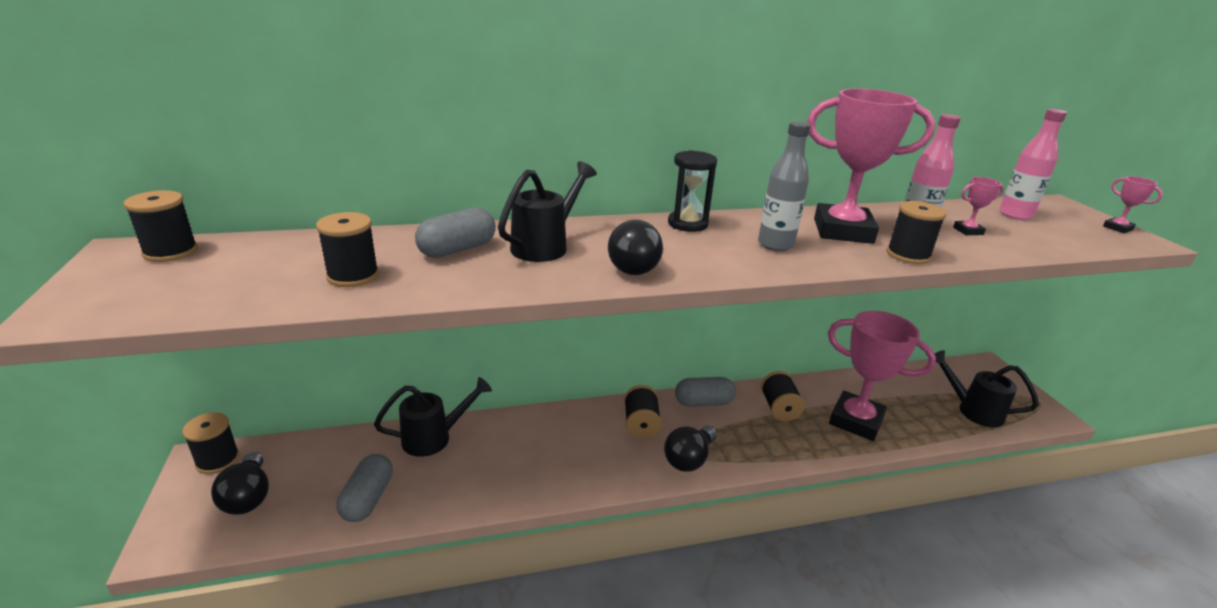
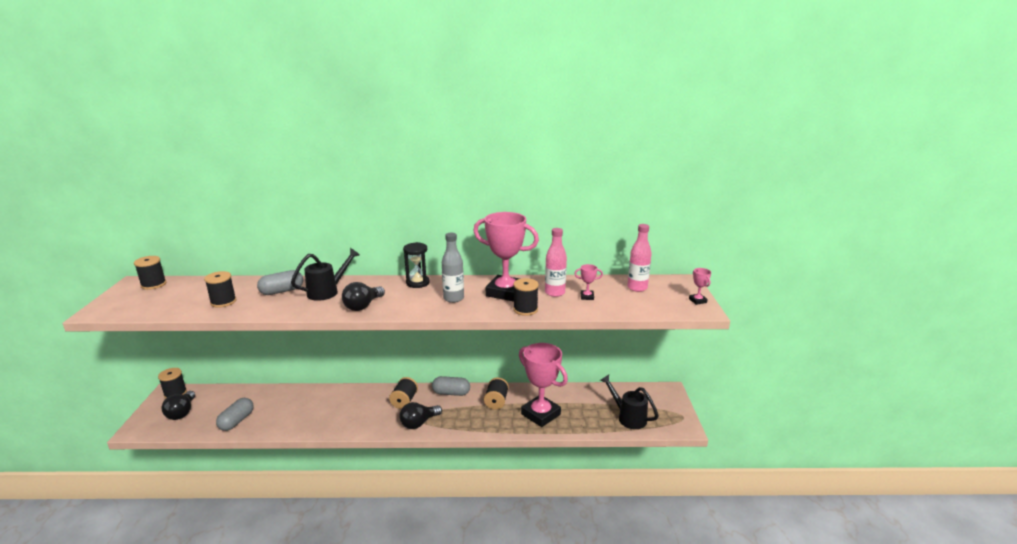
camera: 15 degrees right, 5 degrees down
black watering can [374,377,492,457] -> none

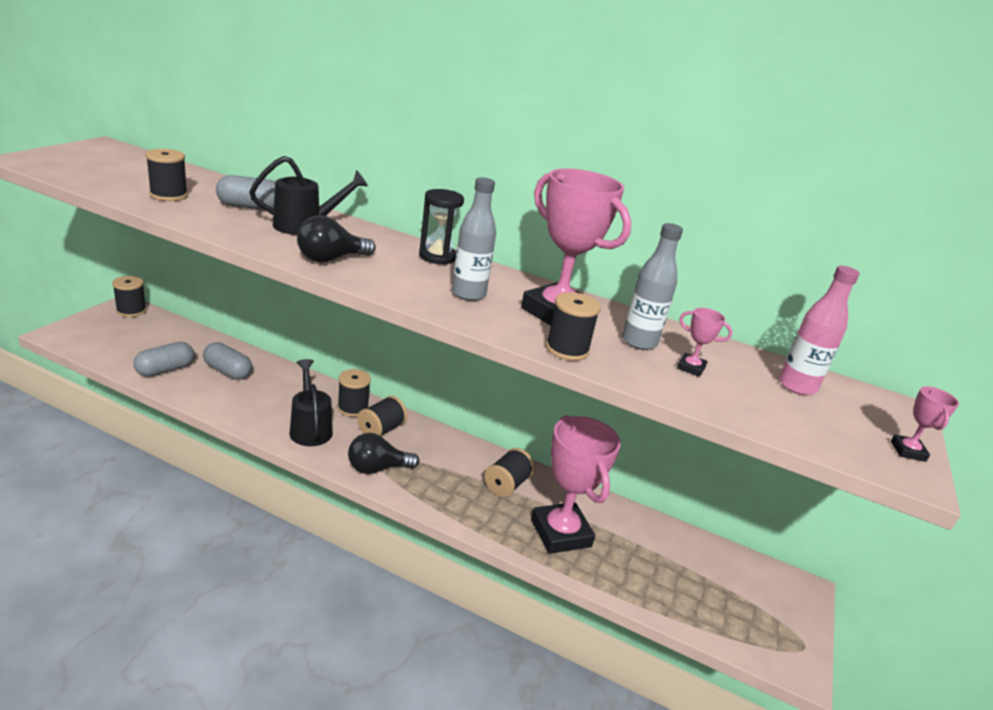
camera: 20 degrees right, 5 degrees up
black spool [134,256,166,290] -> black spool moved to [337,369,371,417]
black light bulb [162,391,195,420] -> none
grey capsule [432,376,470,396] -> grey capsule moved to [203,342,252,380]
pink bottle [545,228,567,297] -> grey bottle [622,223,683,350]
black watering can [600,375,658,429] -> black watering can moved to [290,359,333,446]

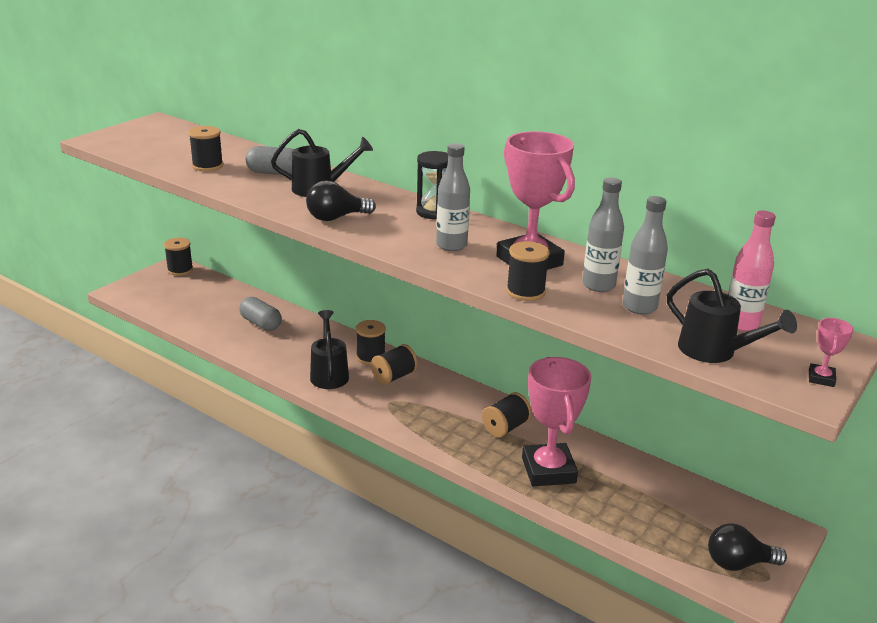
camera: 15 degrees right, 0 degrees up
grey capsule [133,342,194,377] -> none
black light bulb [348,433,420,474] -> black light bulb moved to [708,523,787,571]
pink trophy [677,308,733,377] -> grey bottle [623,196,668,314]
none -> black watering can [667,269,797,363]

